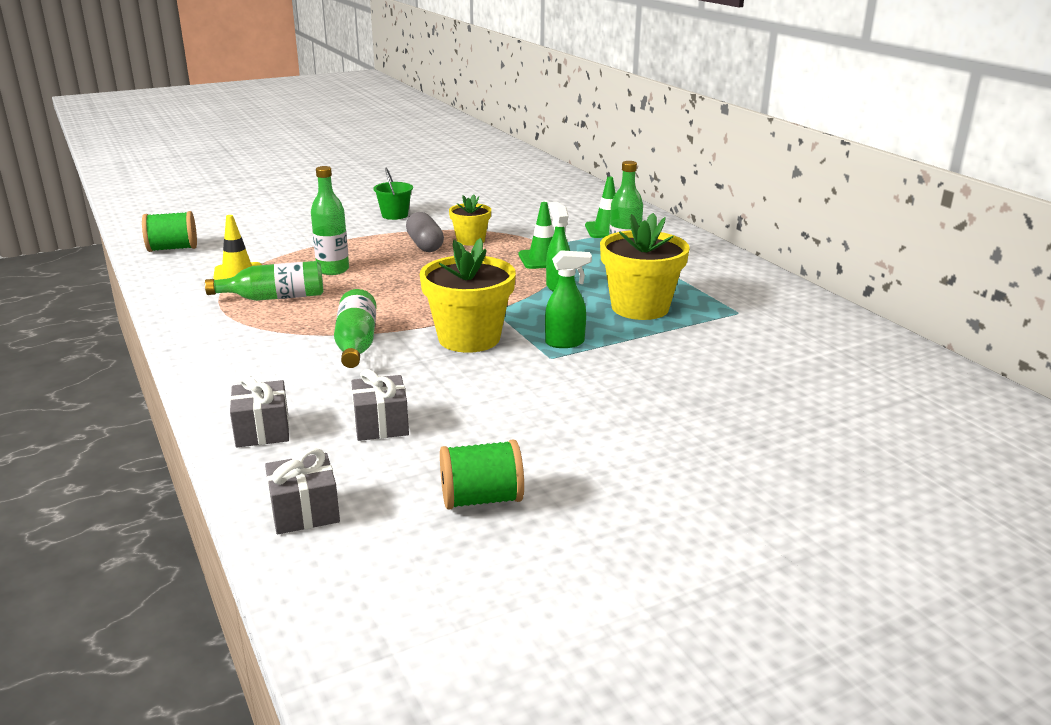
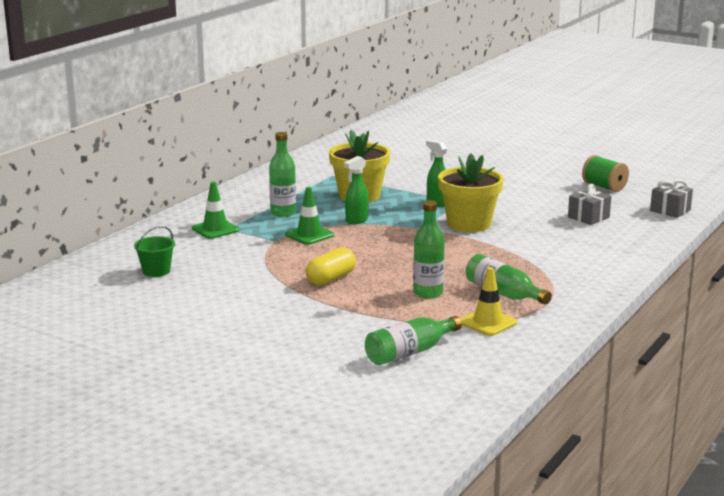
camera: 120 degrees left, 5 degrees down
green spool [142,211,197,252] -> none
grey gift [230,375,289,447] -> none
green bottle [334,289,376,368] -> green bottle moved to [365,316,462,365]
green bucket [373,168,413,220] -> green bucket moved to [134,226,175,277]
grey capsule [406,212,444,252] -> yellow capsule [306,247,356,286]
yellow flower pot [449,195,491,246] -> none

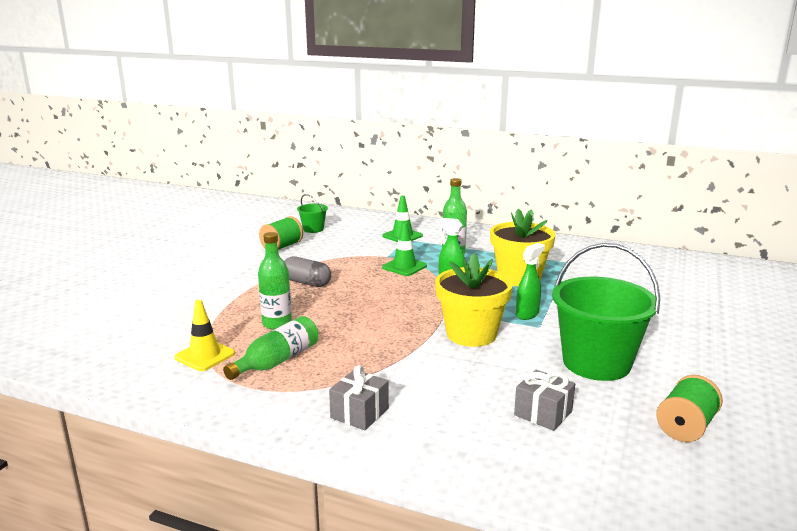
camera: 80 degrees right, 0 degrees up
yellow capsule [306,247,356,286] -> grey capsule [284,256,331,287]
green bottle [365,316,462,365] -> none
grey gift [650,180,693,218] -> grey gift moved to [329,365,389,430]
none -> green spool [259,216,303,250]
none -> green bucket [552,243,660,381]

